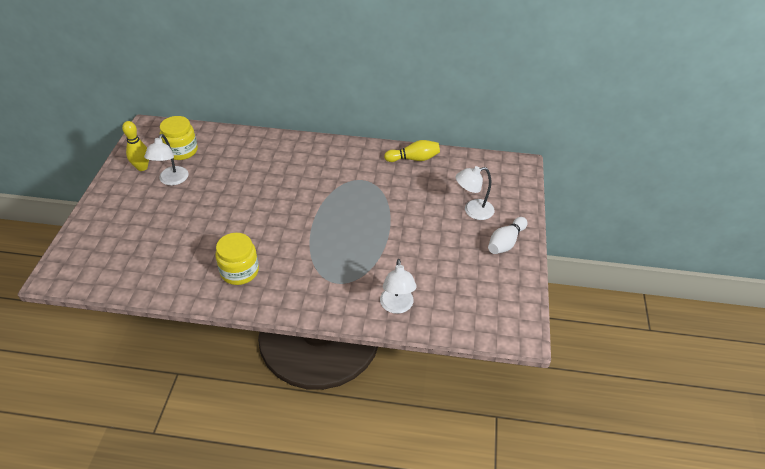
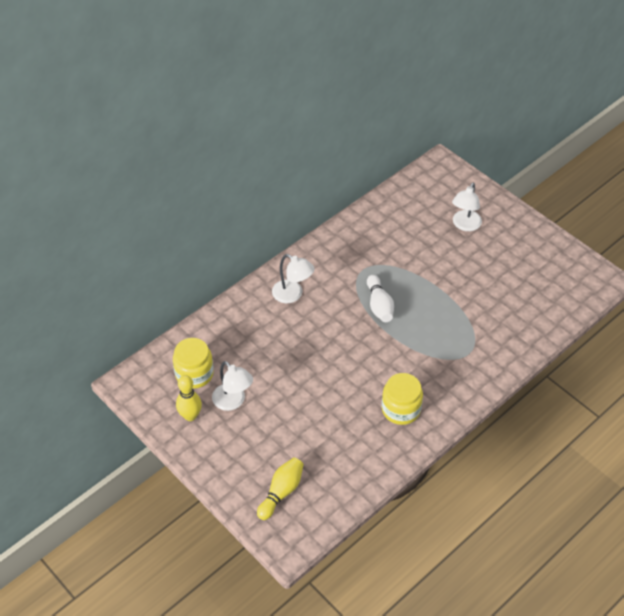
camera: 50 degrees left, 5 degrees up
white lamp [380,259,417,314] -> white lamp moved to [272,254,315,303]
yellow bowling pin [384,140,440,162] -> yellow bowling pin moved to [257,457,304,520]
white bowling pin [488,217,527,254] -> white bowling pin moved to [367,275,394,322]

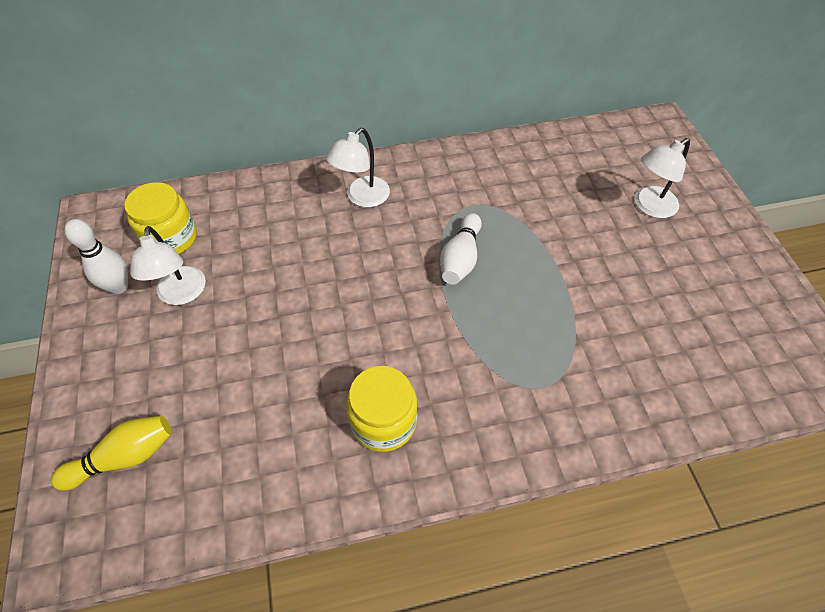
camera: 30 degrees right, 5 degrees up
yellow bowling pin [176,375,202,421] -> white bowling pin [64,219,128,294]
white lamp [272,254,315,303] -> white lamp turned 60 degrees clockwise [326,128,390,207]

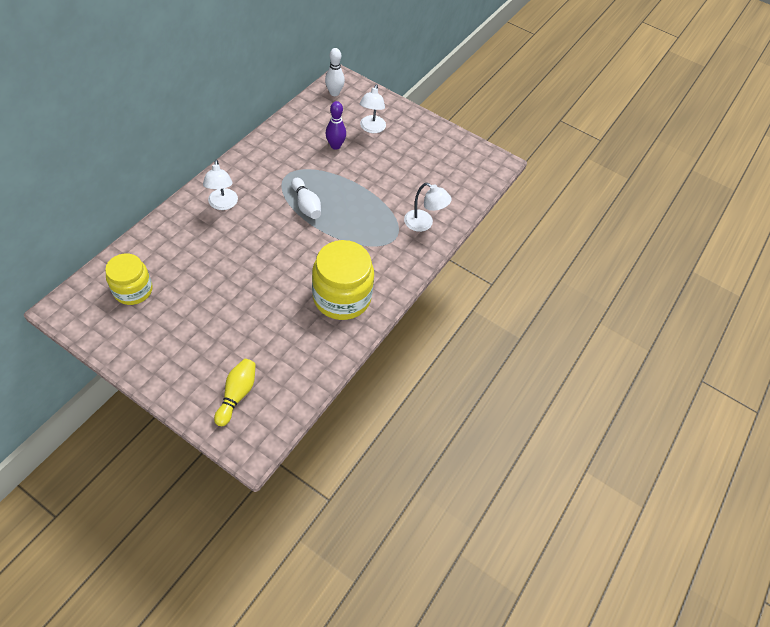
camera: 50 degrees left, 0 degrees up
white bowling pin [64,219,128,294] -> white bowling pin moved to [325,48,345,96]
white lamp [130,226,206,305] -> white lamp moved to [404,183,452,232]
yellow jar [346,366,417,452] -> yellow jar [312,240,374,320], size x1.57
none -> purple bowling pin [325,101,346,150]

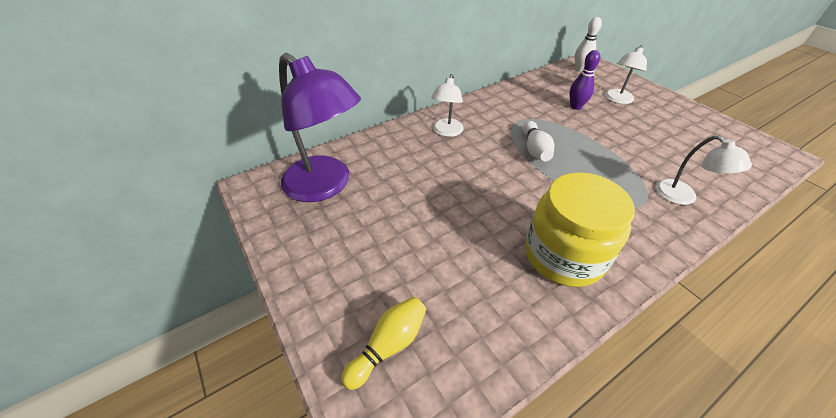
camera: 30 degrees right, 10 degrees down
yellow jar [105,254,153,305] -> purple lamp [279,53,361,202]

